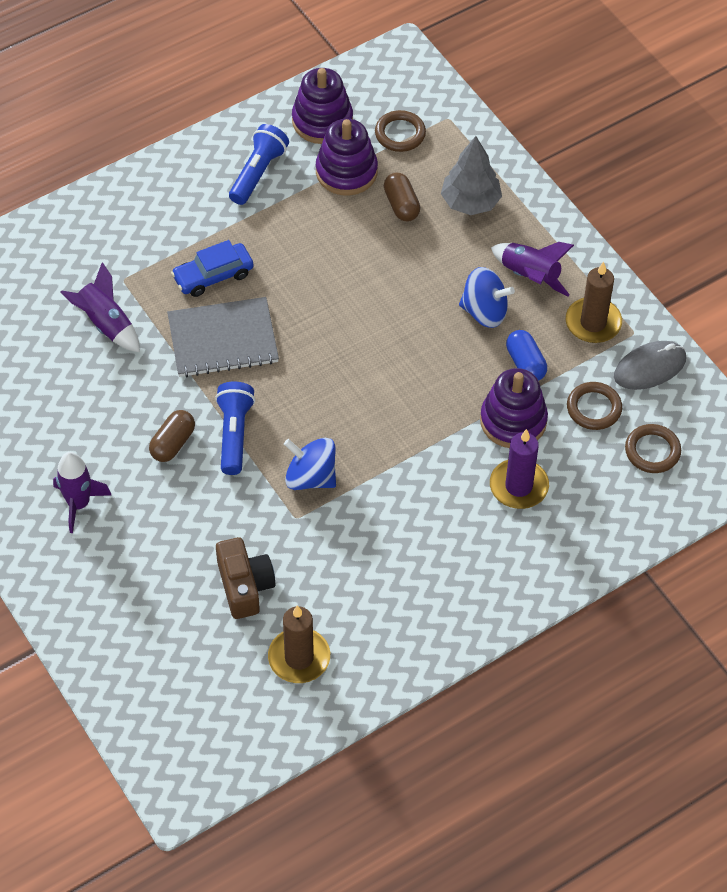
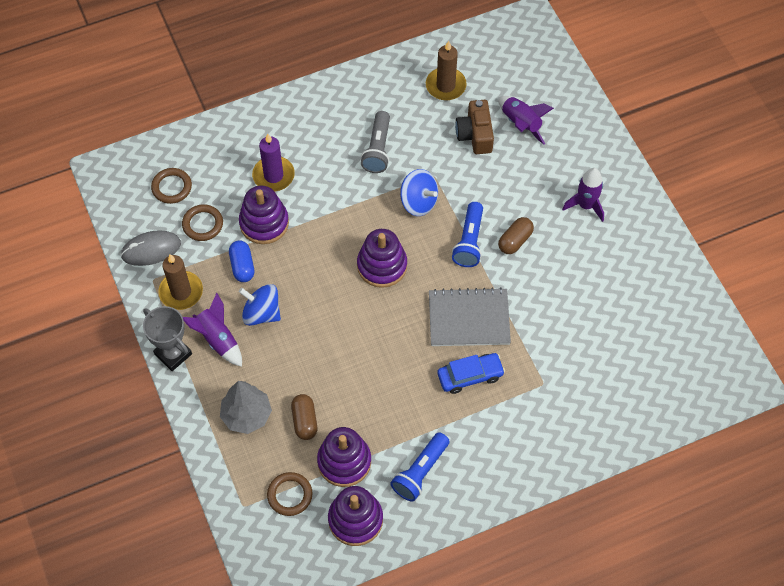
camera: 170 degrees left, 5 degrees up
purple rocket [60,262,140,352] -> purple rocket moved to [498,96,554,145]
none -> grey trophy [143,306,192,371]
none -> purple stacking toy [357,229,407,288]
none -> grey flashlight [361,111,390,173]

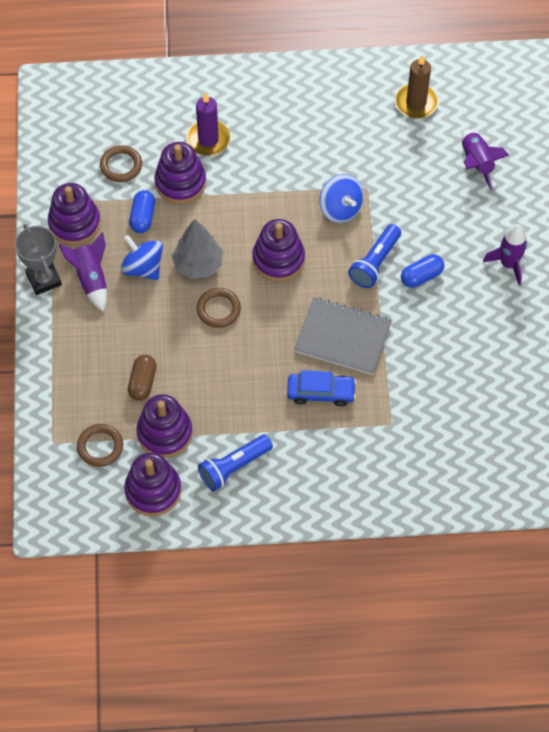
camera: 20 degrees right, 0 degrees up
grey mouse [121,230,181,266] -> none
brown ring [151,168,192,204] -> brown ring moved to [196,288,241,328]
brown candle [158,254,203,310] -> purple stacking toy [48,183,101,245]
grey tree [220,381,272,434] -> grey tree moved to [172,219,223,279]
grey flashlight [361,111,390,173] -> none
brown camera [455,100,494,154] -> none
brown capsule [498,217,534,254] -> blue capsule [401,254,444,288]

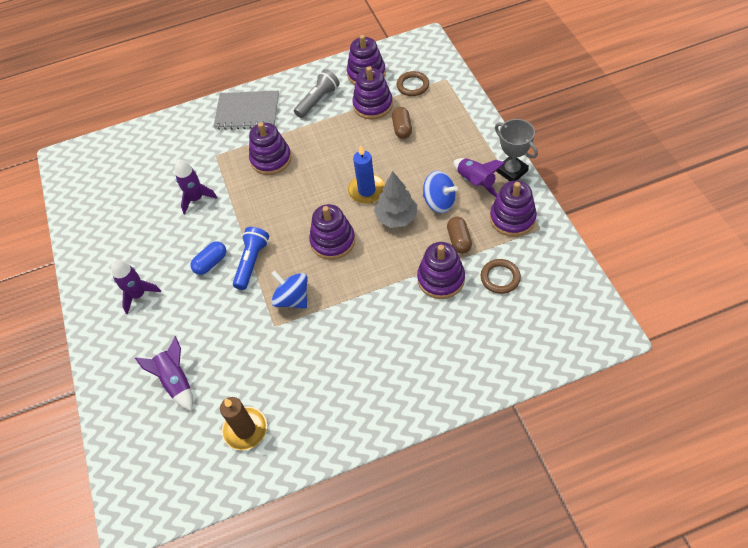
camera: 170 degrees right, 5 degrees down
blue capsule [129,190,155,233] -> brown capsule [447,216,472,254]
purple candle [186,93,230,156] -> none
brown ring [196,288,241,328] -> blue candle [348,145,385,204]
blue flashlight [198,435,273,491] -> grey flashlight [294,69,340,118]
blue car [287,370,356,407] -> purple stacking toy [249,122,292,175]
grey notebook [294,297,392,375] -> grey notebook moved to [213,91,279,130]
none -> purple rocket [175,159,217,214]

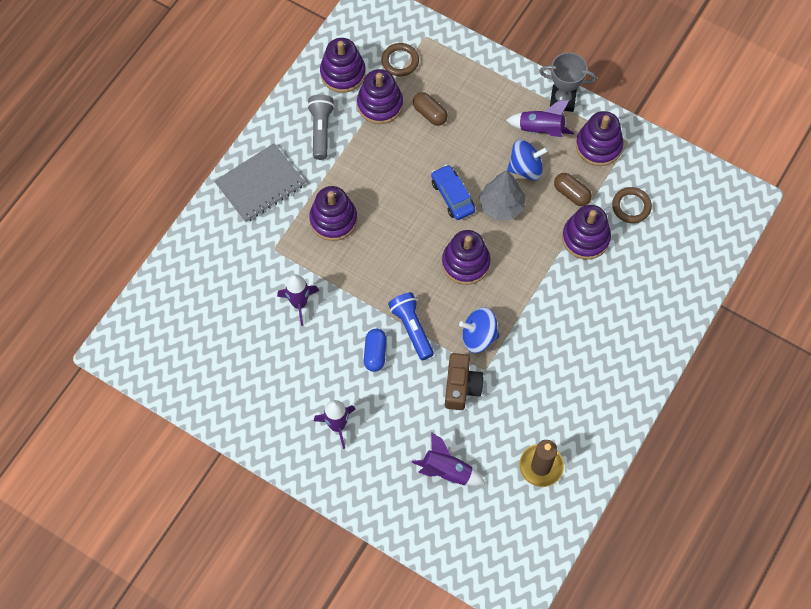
camera: 45 degrees left, 10 degrees up
blue candle [348,145,385,204] -> blue car [431,164,475,220]
none -> brown camera [445,353,484,410]

